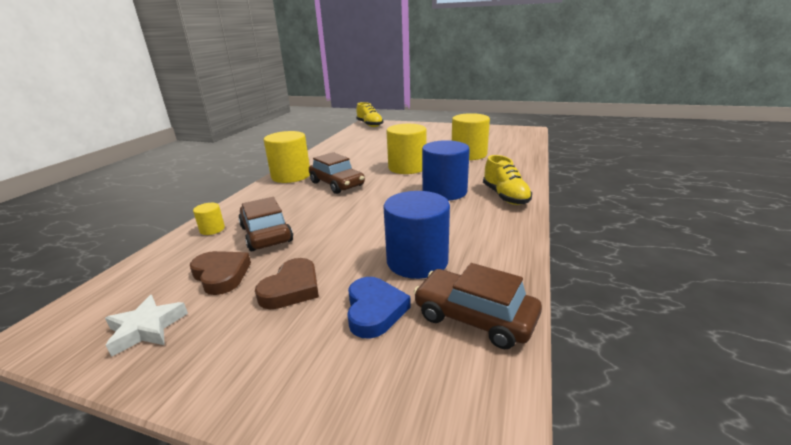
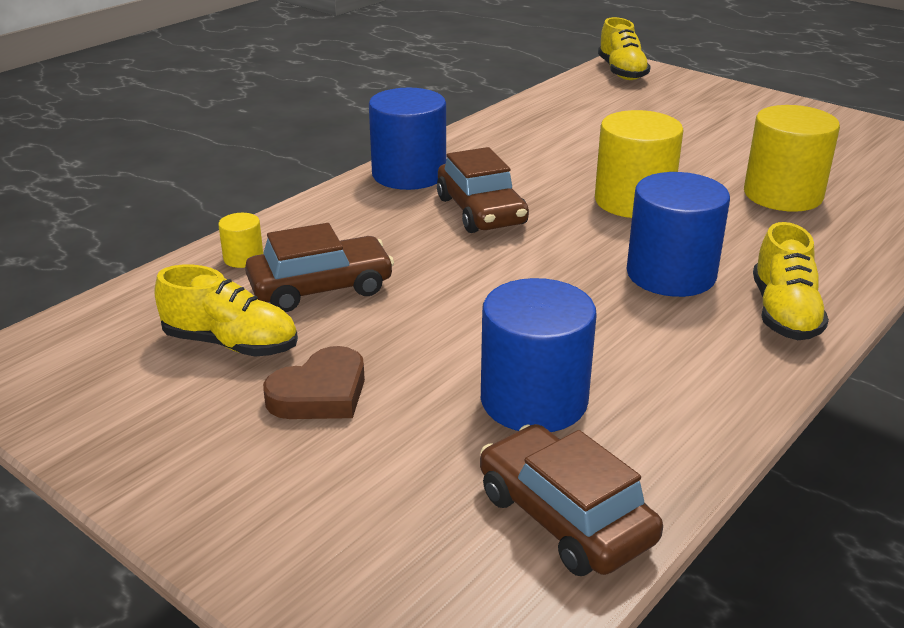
camera: 20 degrees right, 5 degrees up
white star [105,295,188,357] -> none
brown heart [190,251,251,295] -> yellow shoe [154,265,298,357]
brown car [238,197,293,251] -> brown car turned 75 degrees clockwise [245,223,394,312]
yellow cylinder [264,131,310,183] -> blue cylinder [369,88,446,190]
blue heart [347,277,411,339] -> none

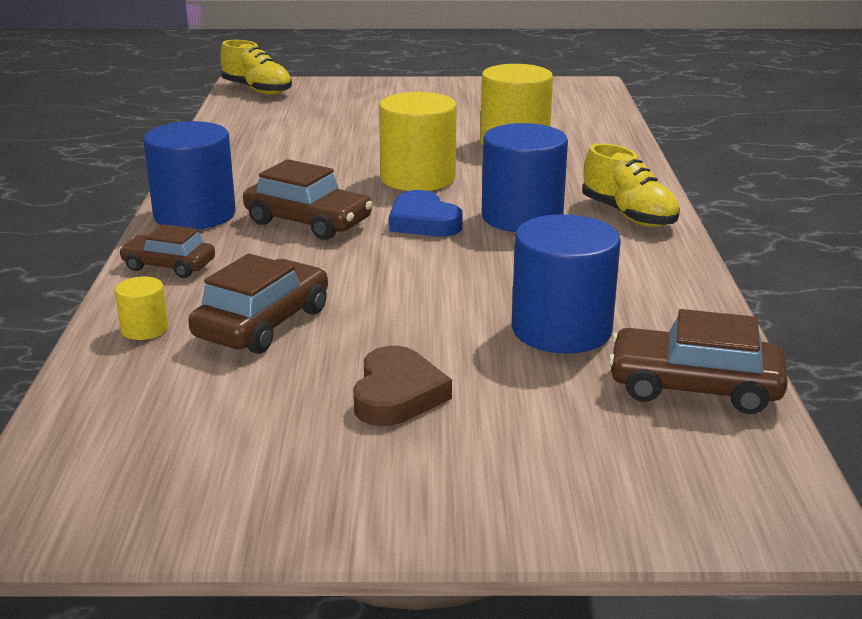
camera: 40 degrees left, 5 degrees down
yellow shoe [154,265,298,357] -> none
none -> brown car [119,224,215,278]
none -> blue heart [389,190,463,237]

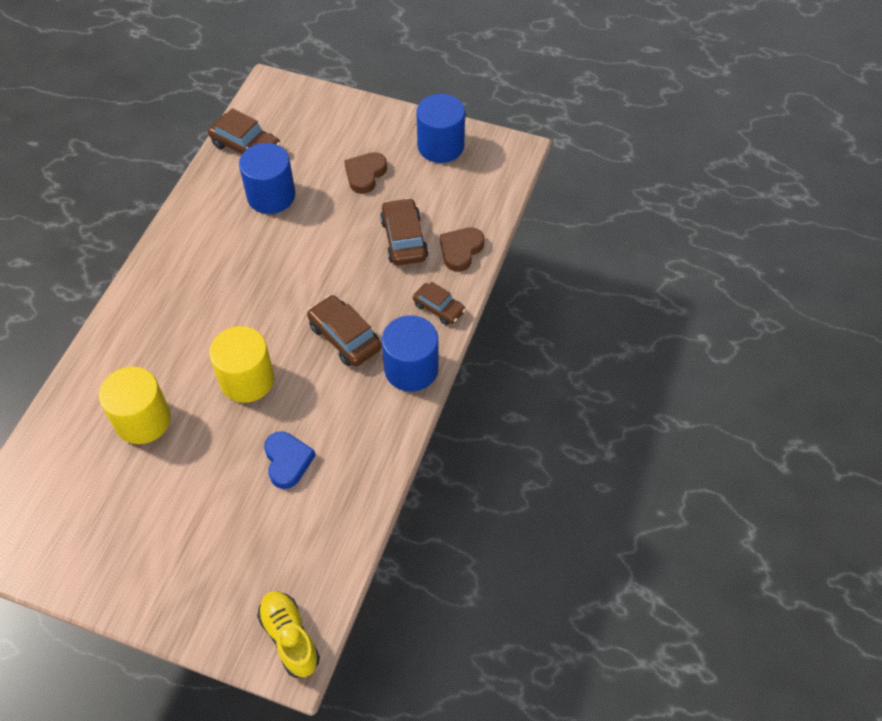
camera: 160 degrees left, 30 degrees up
yellow cylinder [115,276,168,340] -> brown heart [440,227,484,272]
brown car [189,254,328,354] -> brown car turned 120 degrees clockwise [380,198,429,265]
blue heart [389,190,463,237] -> blue heart moved to [264,431,316,489]
blue cylinder [482,123,568,232] -> blue cylinder moved to [416,94,465,163]
yellow shoe [582,143,680,227] -> none

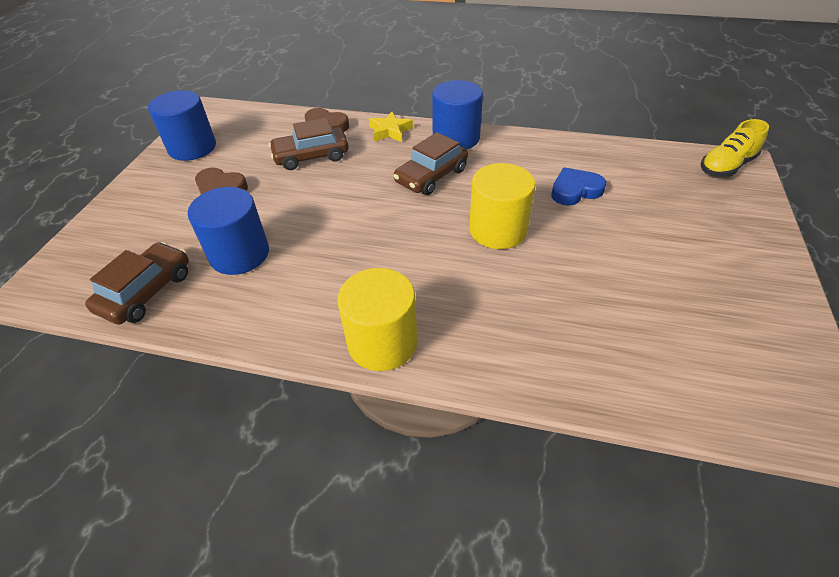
camera: 95 degrees left, 10 degrees down
yellow cylinder [99,366,171,444] -> yellow cylinder moved to [337,268,417,371]
brown car [413,282,466,325] -> yellow star [369,111,413,142]

